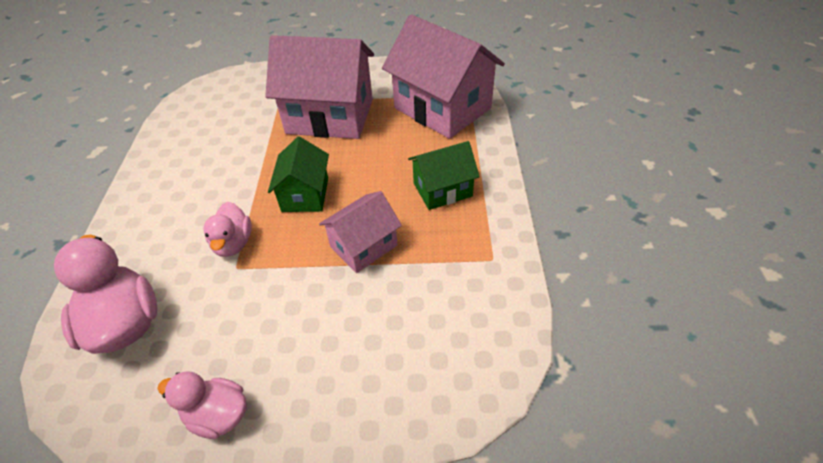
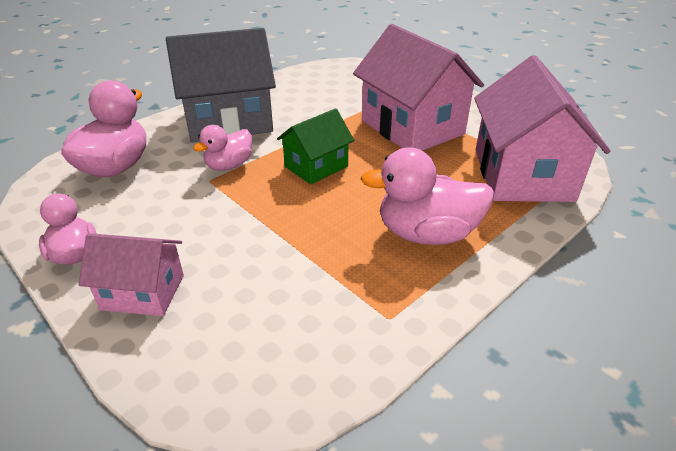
camera: 45 degrees right, 10 degrees down
pink house [319,191,402,273] -> pink house moved to [79,233,184,316]
green house [408,141,480,210] -> pink duck [361,147,494,245]
none -> grey house [166,28,276,142]

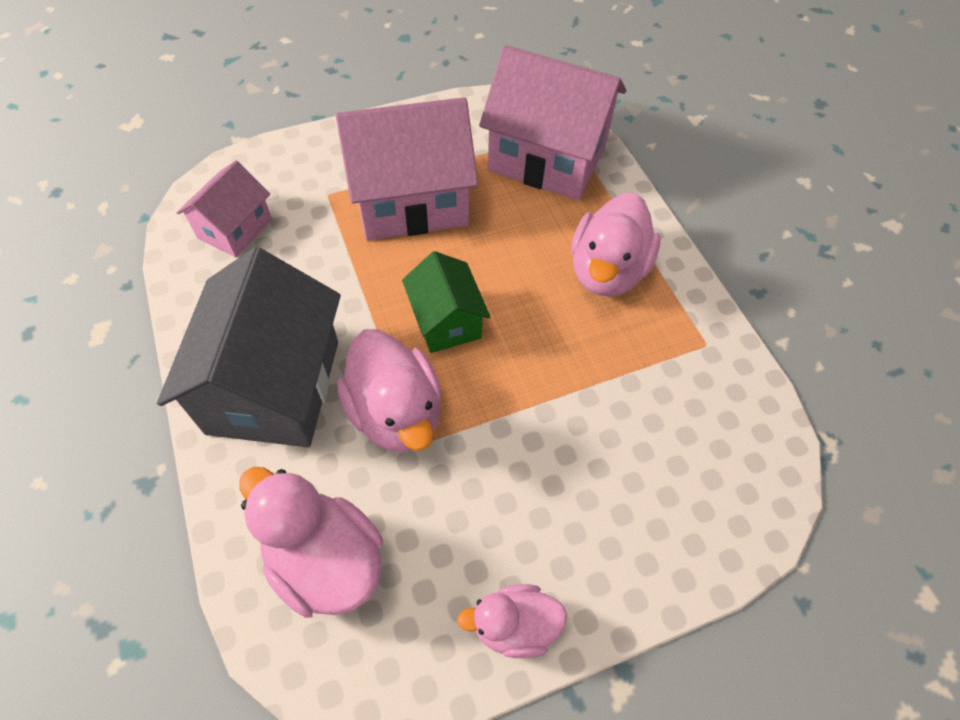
camera: 70 degrees left, 20 degrees up
pink house [79,233,184,316] -> pink house moved to [177,161,272,257]
pink duck [193,125,252,171] -> pink duck [337,329,441,452], size x1.64

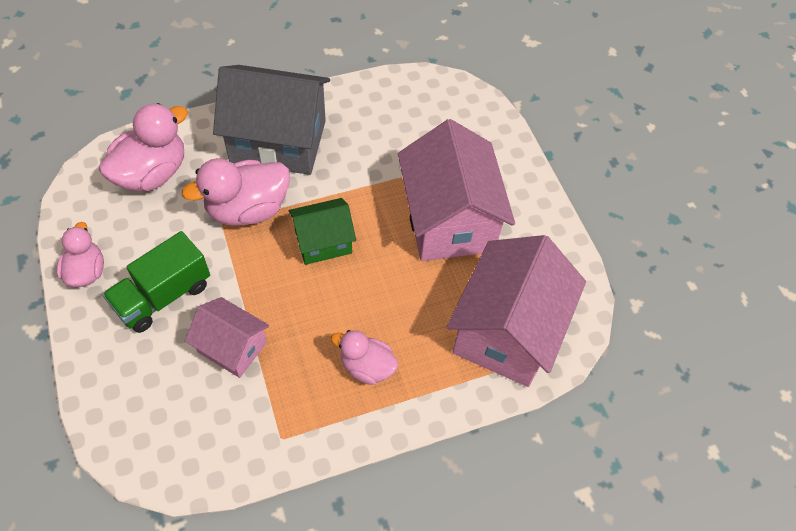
camera: 90 degrees right, 0 degrees up
pink house [177,161,272,257] -> pink house moved to [185,297,269,378]
pink duck [571,192,661,297] -> pink duck [331,330,398,385], size x0.61
none -> green truck [102,231,210,333]

